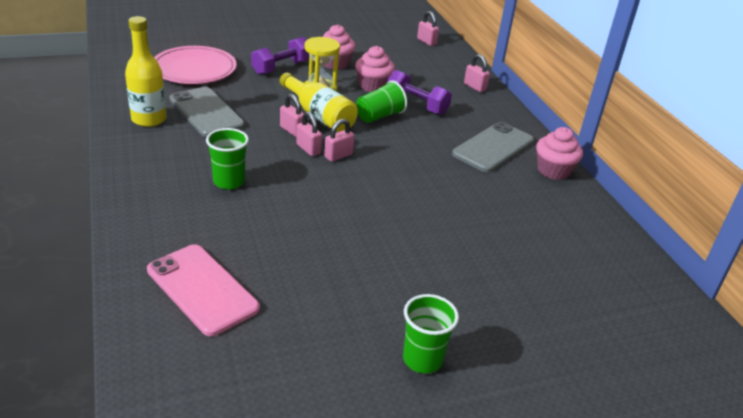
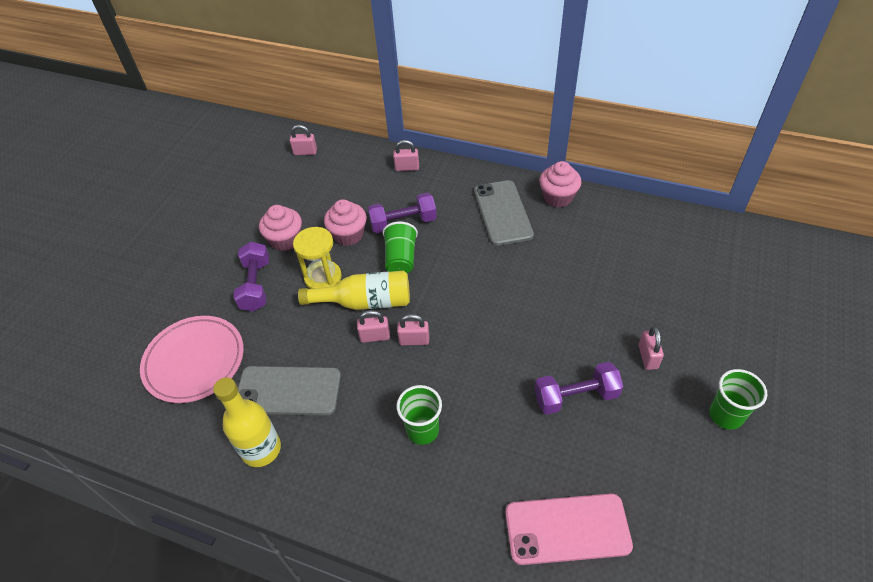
camera: 45 degrees left, 15 degrees up
pink padlock [324,119,355,162] -> pink padlock moved to [639,326,664,370]
none -> purple dumbbell [534,362,623,415]

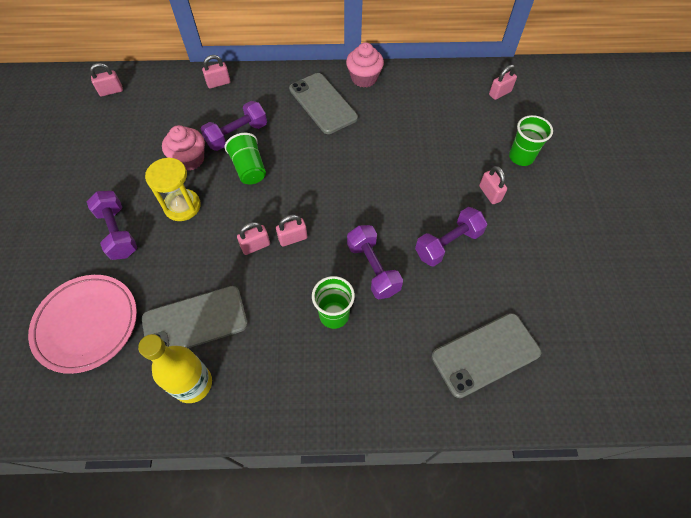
camera: 25 degrees left, 10 degrees up
pink cupcake [259,205,302,251] -> none
yellow bottle [298,271,410,310] -> none
pink phone [505,493,633,565] -> grey phone [431,313,541,398]
green cup [709,369,767,430] -> green cup moved to [509,115,553,166]
none -> purple dumbbell [347,225,403,299]
none -> pink padlock [489,65,517,100]

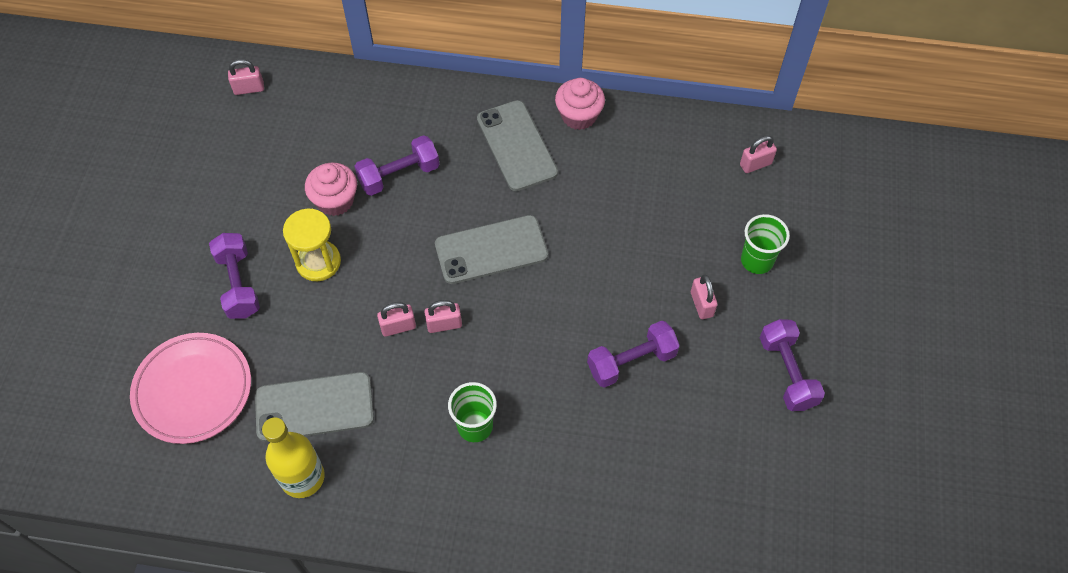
camera: 10 degrees right, 0 degrees up
pink padlock [202,55,230,89] -> none
green cup [225,133,266,185] -> none
purple dumbbell [347,225,403,299] -> purple dumbbell moved to [760,319,825,411]
grey phone [431,313,541,398] -> grey phone moved to [435,215,548,284]

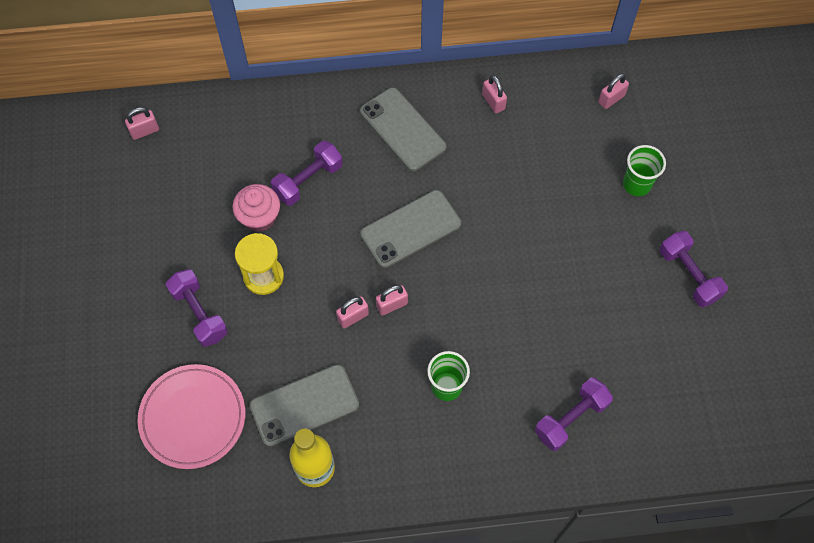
camera: 15 degrees left, 5 degrees up
pink cupcake [555,78,605,130] -> none
purple dumbbell [587,321,680,388] -> purple dumbbell moved to [535,378,613,451]
pink padlock [691,274,718,319] -> pink padlock moved to [482,75,507,113]

